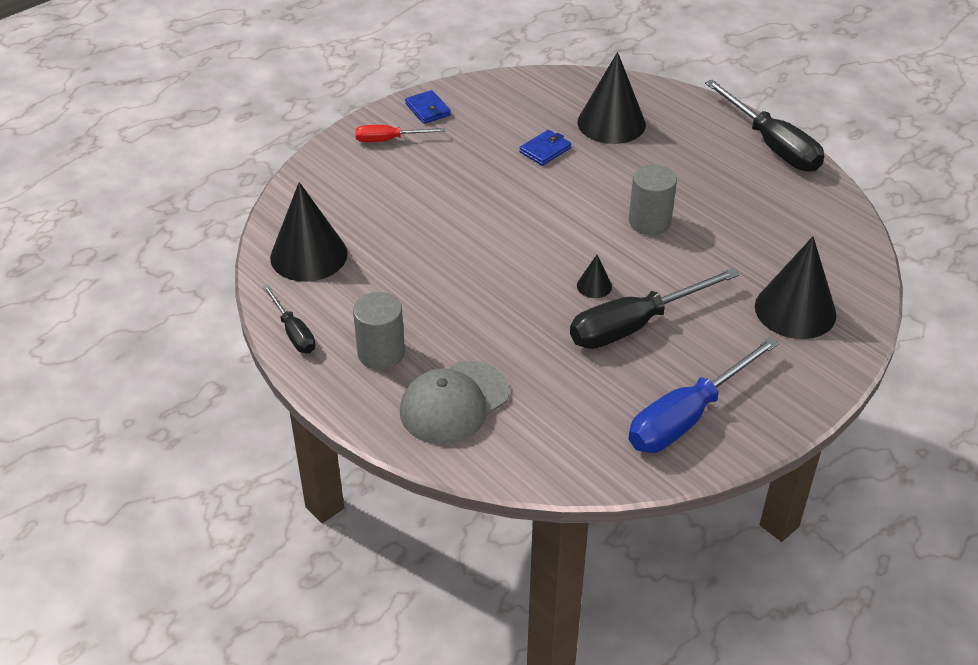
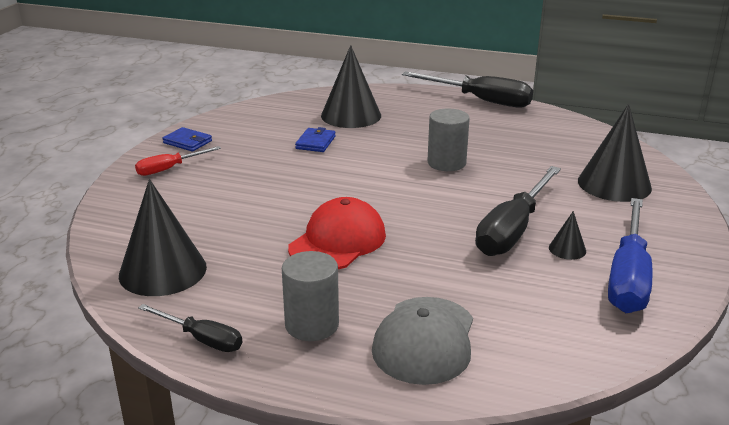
camera: 30 degrees left, 15 degrees down
black cone [577,255,612,298] -> black cone moved to [549,211,586,260]
none -> red cap [288,197,386,269]

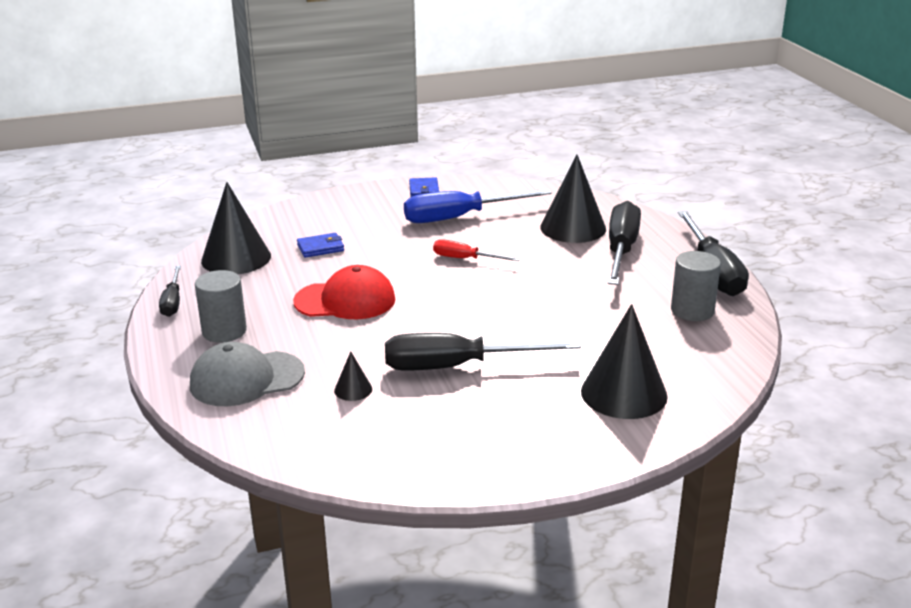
camera: 55 degrees right, 0 degrees up
red screwdriver [135,146,221,176] -> red screwdriver moved to [433,239,520,261]
blue wallet [295,127,336,152] -> blue wallet moved to [297,233,344,258]
grey cylinder [427,109,470,171] -> grey cylinder moved to [671,251,721,321]
black cone [549,211,586,260] -> black cone moved to [334,351,372,401]
blue screwdriver [608,198,653,313] -> blue screwdriver moved to [404,189,552,223]
none -> black screwdriver [608,201,641,285]

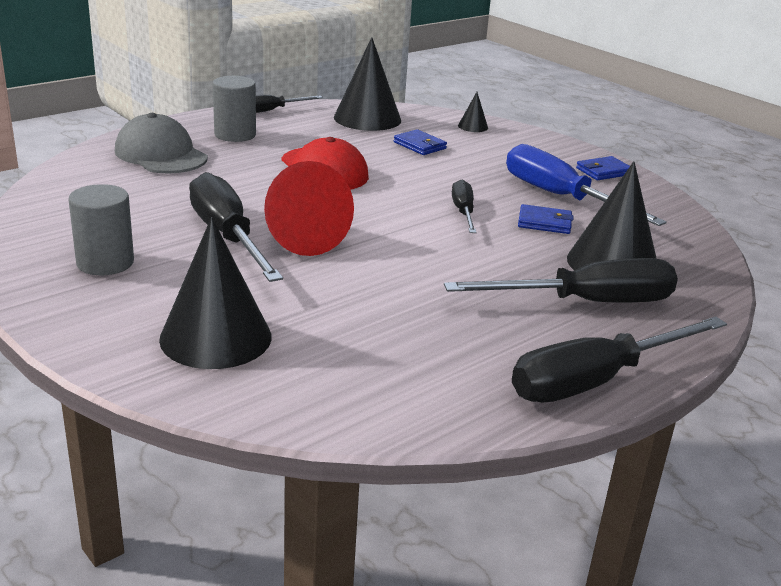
camera: 65 degrees right, 0 degrees up
black cone [334,351,372,401] -> black cone moved to [458,92,488,132]
red screwdriver [433,239,520,261] -> black screwdriver [452,180,477,233]
grey cylinder [671,251,721,321] -> grey cylinder moved to [68,184,134,275]
none -> red cone [264,161,354,256]
none -> blue wallet [518,204,574,234]

